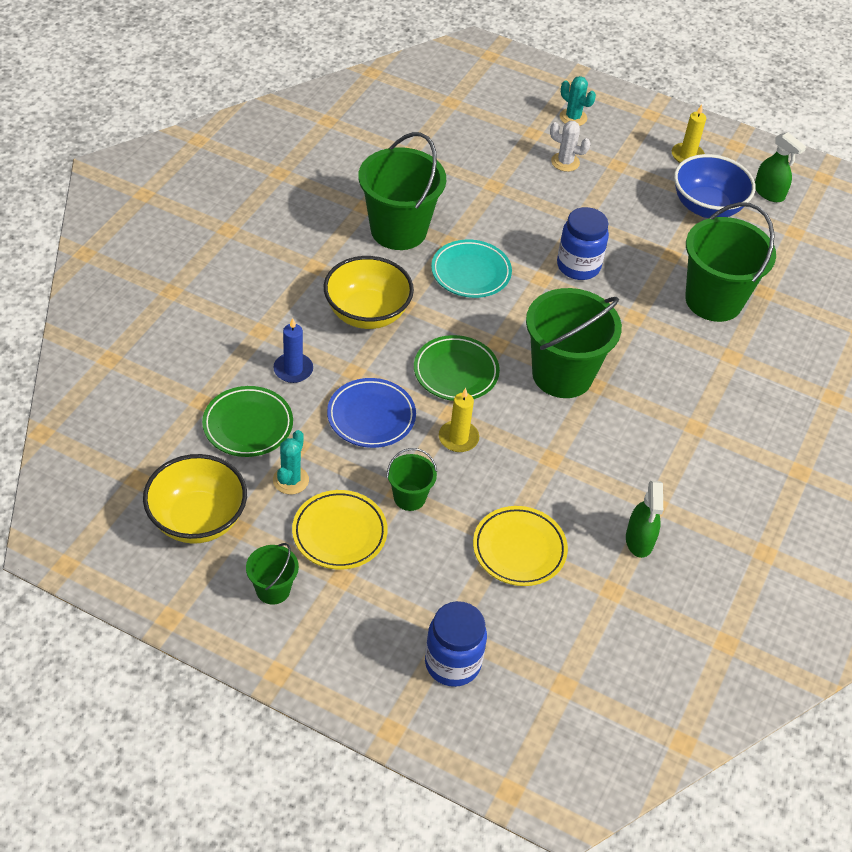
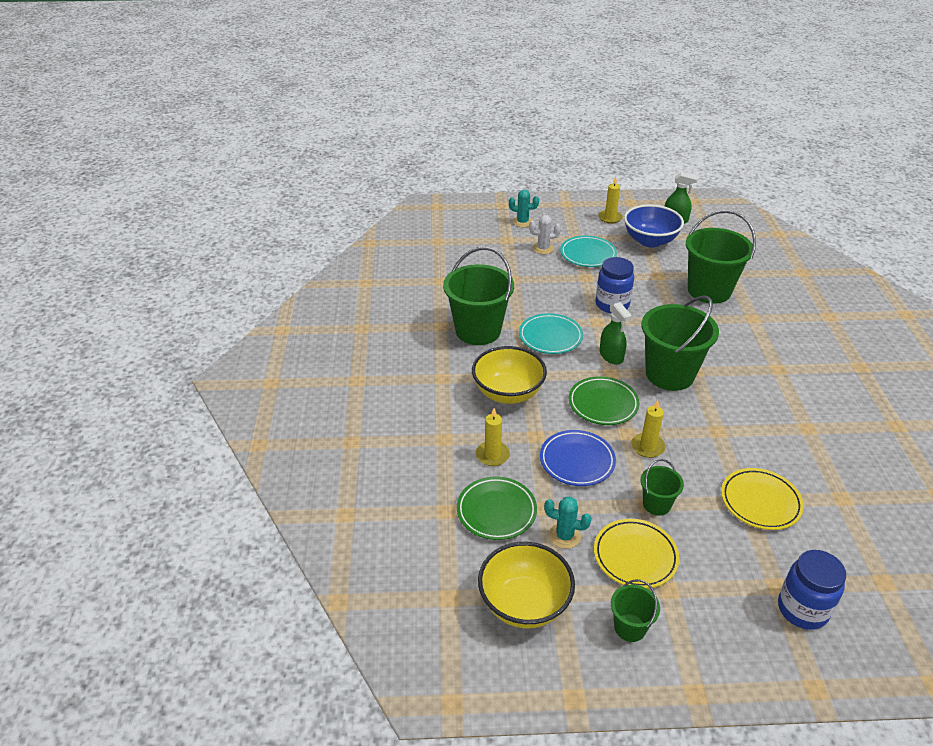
camera: 25 degrees left, 10 degrees down
blue candle [273,318,313,383] -> yellow candle [476,408,510,466]
turquoise cactus [273,430,309,494] -> turquoise cactus turned 60 degrees counterclockwise [544,497,591,549]
green spray bottle [626,481,663,558] -> green spray bottle moved to [600,302,632,365]
none -> turquoise plate [560,236,617,267]

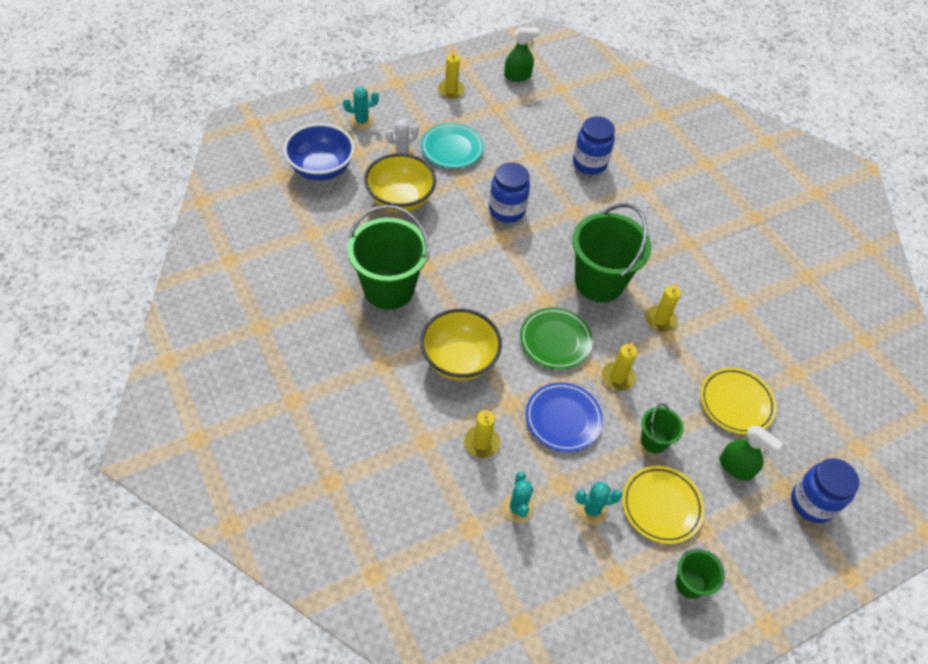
camera: 30 degrees left, 15 degrees up
green plate [457,477,537,540] -> turquoise cactus [502,472,534,523]
yellow bowl [478,542,575,628] -> yellow bowl moved to [364,153,436,212]
turquoise plate [519,313,583,354] -> none
green spray bottle [600,302,632,365] -> green spray bottle moved to [720,425,783,481]
blue bowl [624,204,684,248] -> blue bowl moved to [283,123,355,181]
green bucket [686,210,756,304] -> blue jar [573,116,615,175]
none -> yellow candle [645,283,681,332]

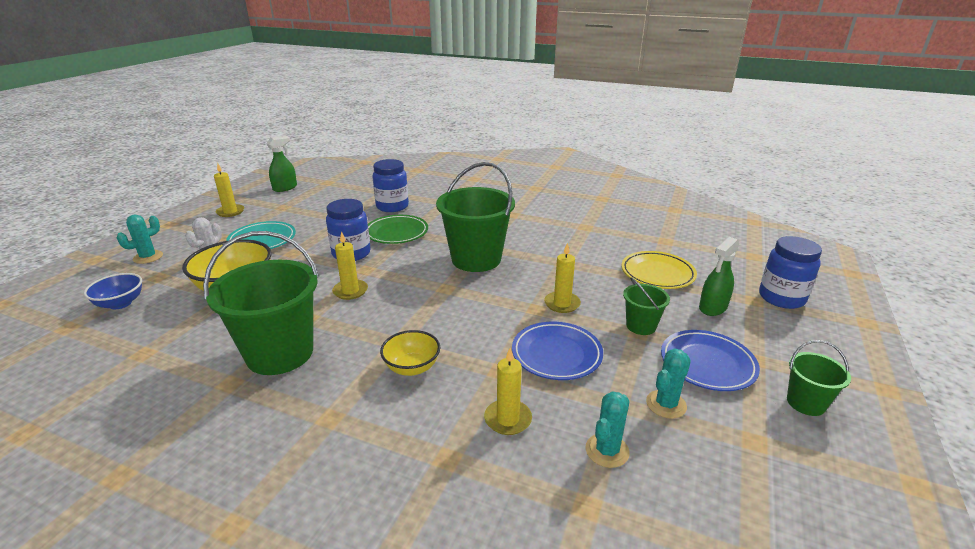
camera: 35 degrees left, 25 degrees down
blue bowl [283,123,355,181] -> blue bowl [84,273,142,309], size x0.59
yellow bowl [420,309,502,380] -> yellow bowl [380,330,440,376], size x0.59
turquoise cactus [502,472,534,523] -> turquoise cactus turned 75 degrees clockwise [585,391,630,468]
green plate [520,308,593,369] -> green plate moved to [368,215,428,244]
yellow plate [622,466,704,544] -> blue plate [661,330,760,391]
yellow candle [645,283,681,332] -> yellow candle moved to [332,231,368,300]
green spray bottle [720,425,783,481] -> green spray bottle turned 135 degrees clockwise [699,237,739,316]

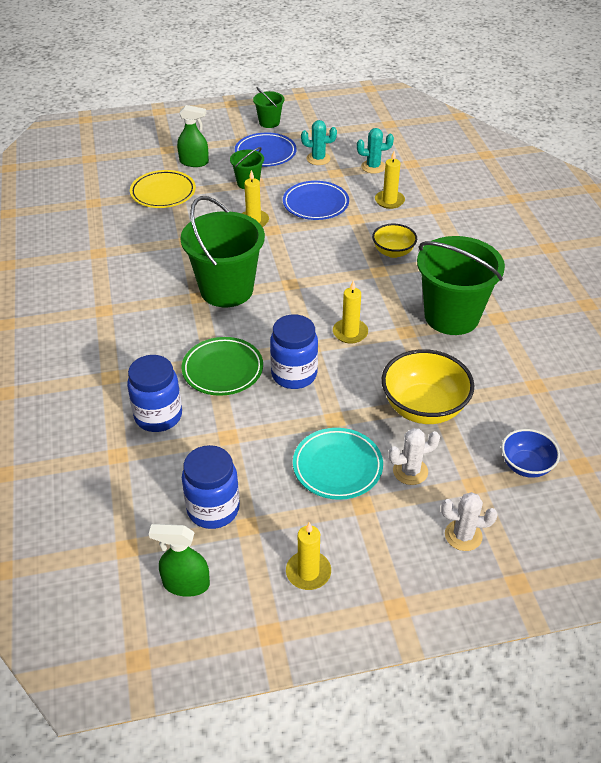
camera: 125 degrees left, 15 degrees up
turquoise cactus [117,214,163,264] -> white cactus [441,492,498,551]
blue jar [759,236,822,309] -> blue jar moved to [182,445,240,529]

